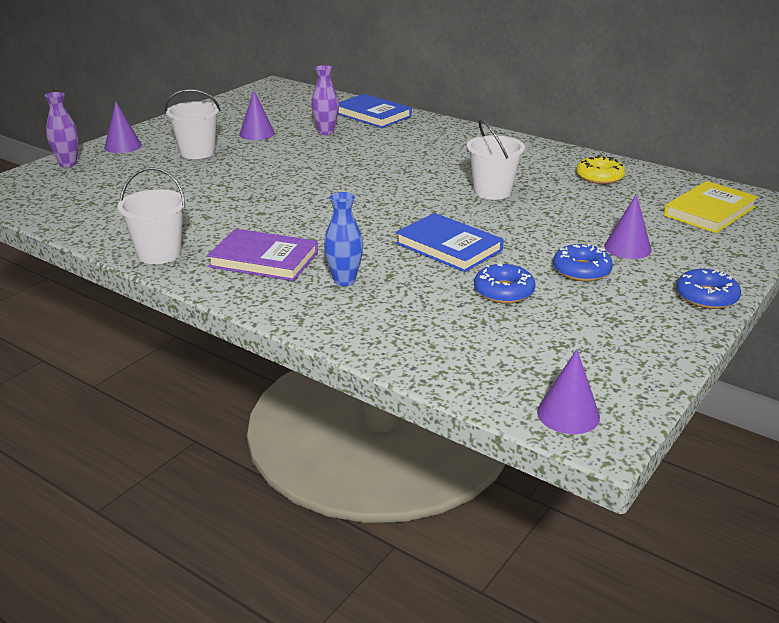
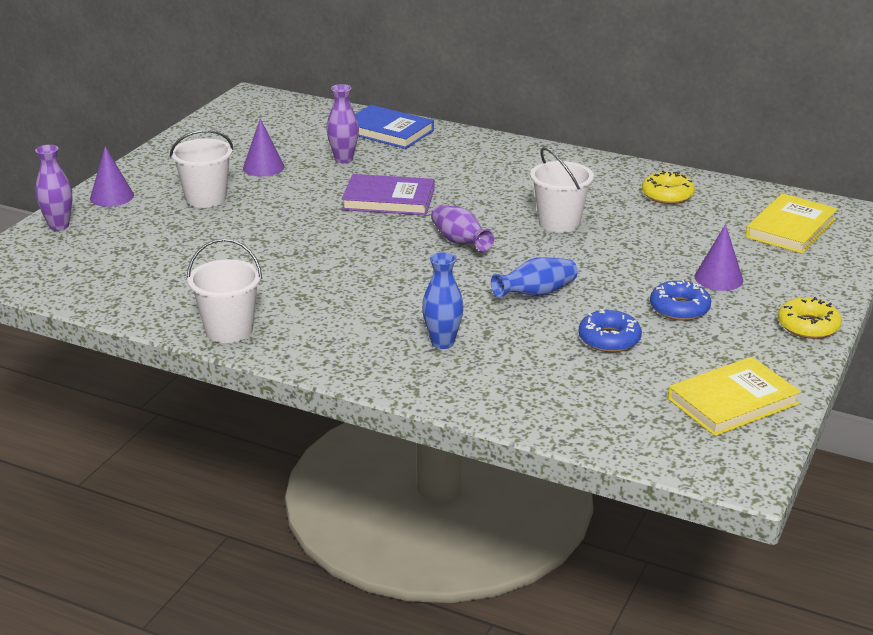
camera: 10 degrees left, 0 degrees up
purple book [207,229,318,281] -> purple book moved to [342,174,435,215]
blue book [396,213,504,272] -> blue vase [491,257,578,298]
purple cone [537,349,600,434] -> none
blue donut [676,269,741,309] -> yellow donut [778,297,842,339]
none -> purple vase [431,205,494,251]
none -> yellow book [668,357,801,436]

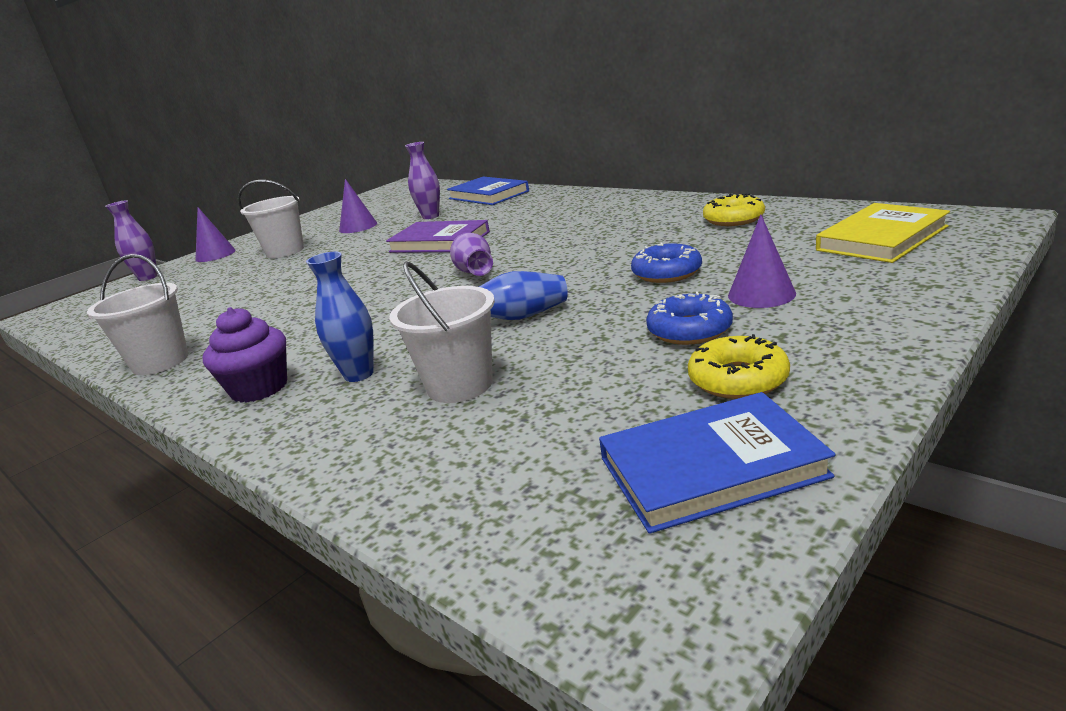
camera: 20 degrees right, 5 degrees down
white bucket [530,147,594,233] -> white bucket moved to [389,262,495,403]
blue donut [579,309,642,352] -> blue donut moved to [631,242,702,283]
yellow book [668,357,801,436] -> blue book [599,392,836,534]
yellow donut [778,297,842,339] -> yellow donut moved to [688,334,790,399]
none -> purple cupcake [202,307,287,403]

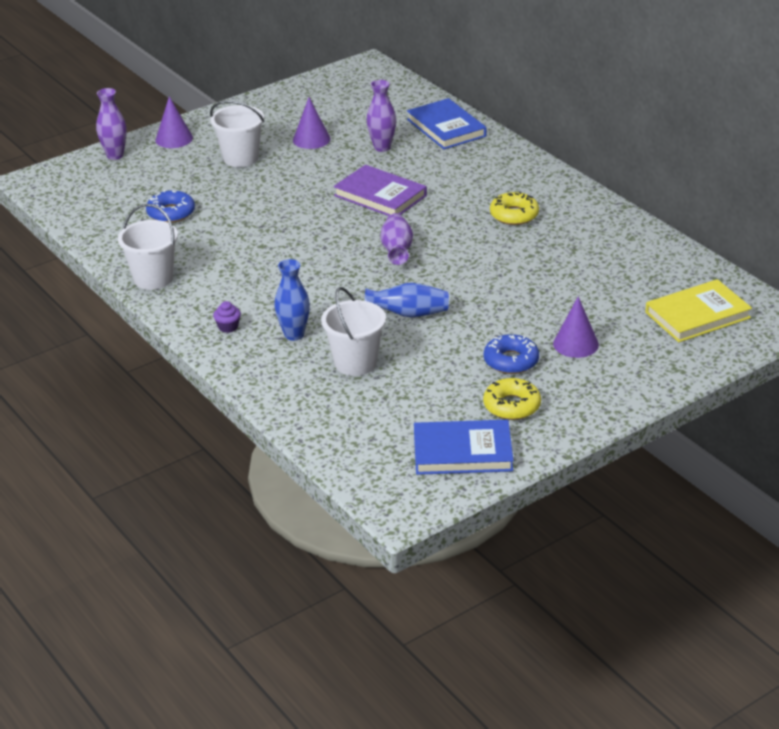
camera: 10 degrees right, 10 degrees up
purple cupcake [202,307,287,403] -> purple cupcake [213,301,241,333], size x0.52
blue donut [631,242,702,283] -> blue donut moved to [146,189,195,223]
yellow donut [703,193,765,226] -> yellow donut moved to [490,192,539,225]

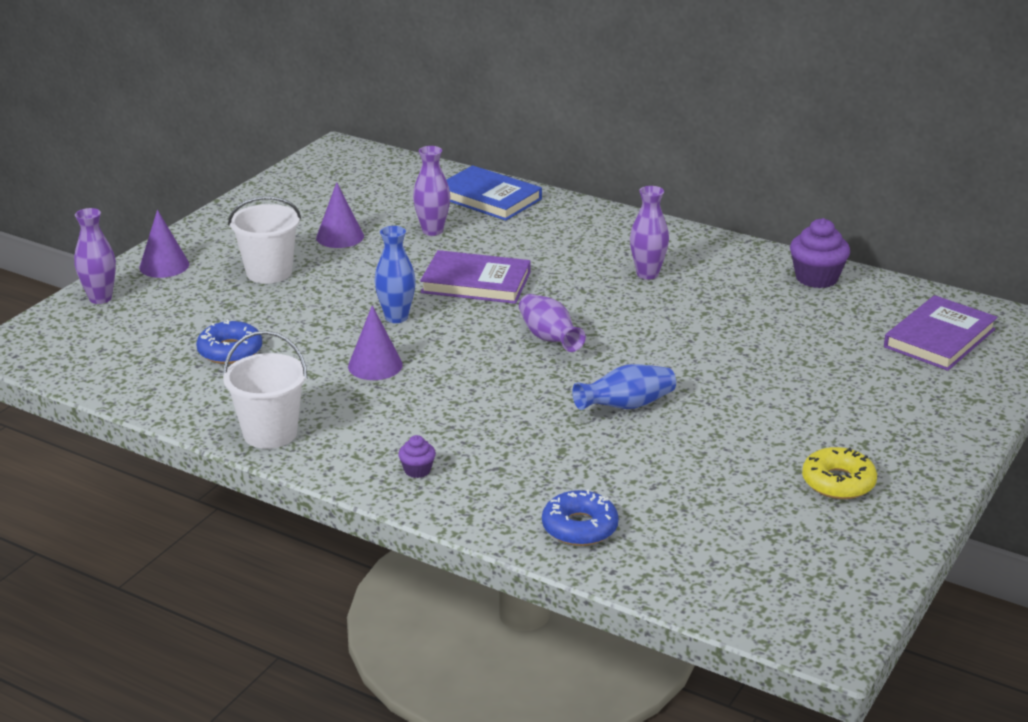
camera: 25 degrees left, 5 degrees down
blue vase [274,259,310,341] -> blue vase moved to [374,226,416,323]
white bucket [321,287,386,376] -> none
blue book [414,420,514,475] -> none
blue donut [484,334,539,374] -> blue donut moved to [542,490,619,546]
yellow donut [490,192,539,225] -> purple vase [630,186,669,280]
purple cone [553,297,599,358] -> purple cone moved to [348,305,403,380]
yellow book [645,279,752,342] -> purple book [884,295,997,371]
none -> purple cupcake [790,218,850,288]

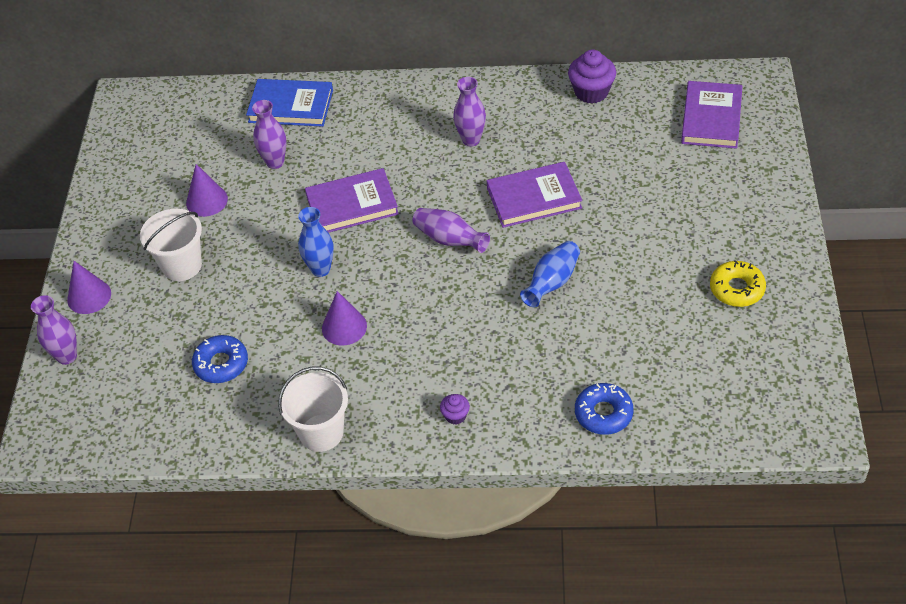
camera: 25 degrees left, 20 degrees up
none -> purple book [487,162,582,228]

